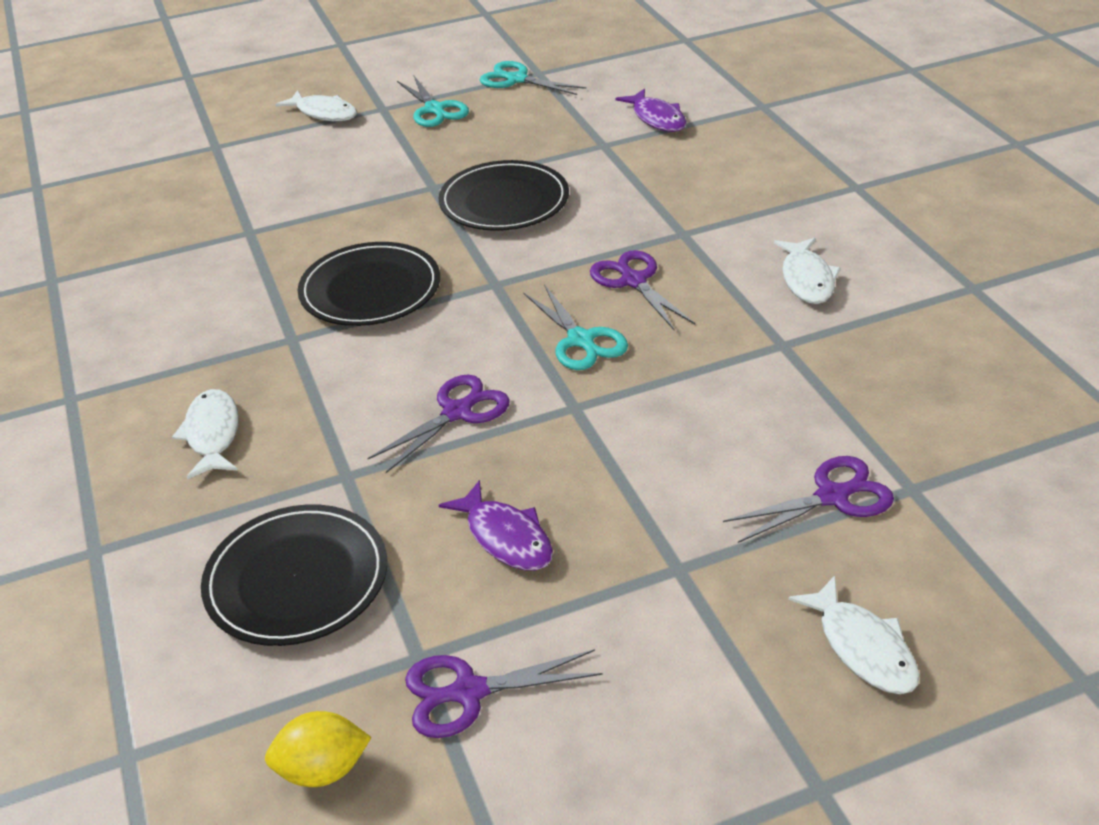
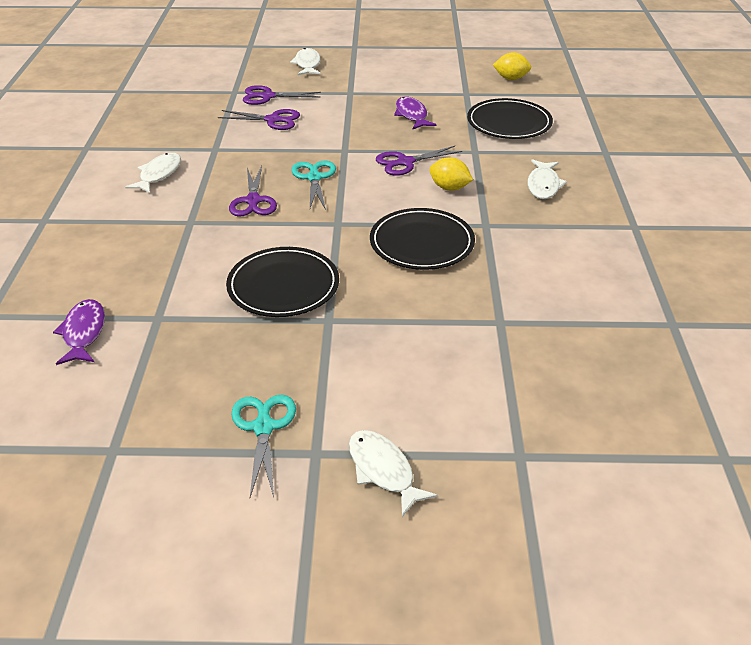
camera: 160 degrees left, 0 degrees up
purple scissors [405,649,603,738] -> purple scissors moved to [218,109,300,130]
turquoise scissors [480,61,586,95] -> none
none -> yellow lemon [429,157,473,191]

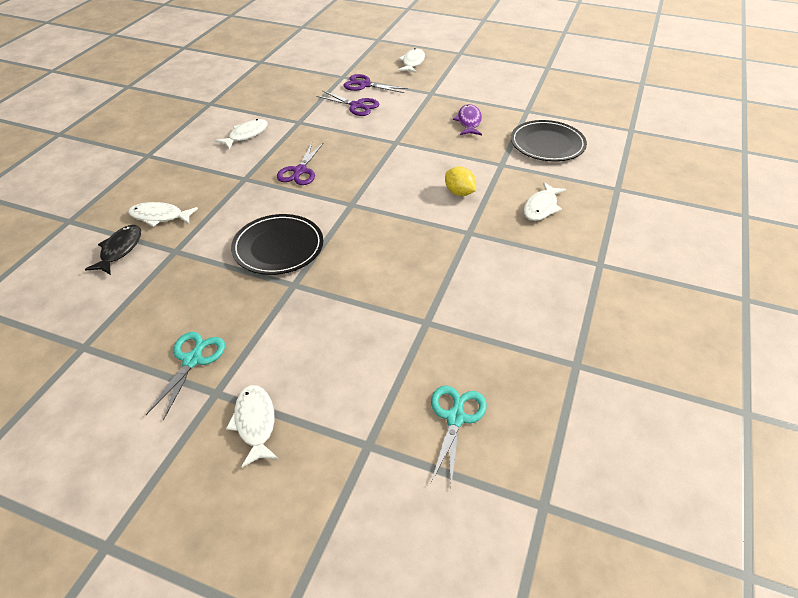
camera: 20 degrees right, 5 degrees up
purple fish [53,299,105,365] -> black fish [85,225,141,275]
turquoise scissors [291,160,336,210] -> turquoise scissors moved to [431,385,487,485]
black plate [370,208,475,270] -> none
purple scissors [376,146,462,176] -> none
yellow lemon [493,52,531,80] -> none
none -> white fish [128,202,198,227]

